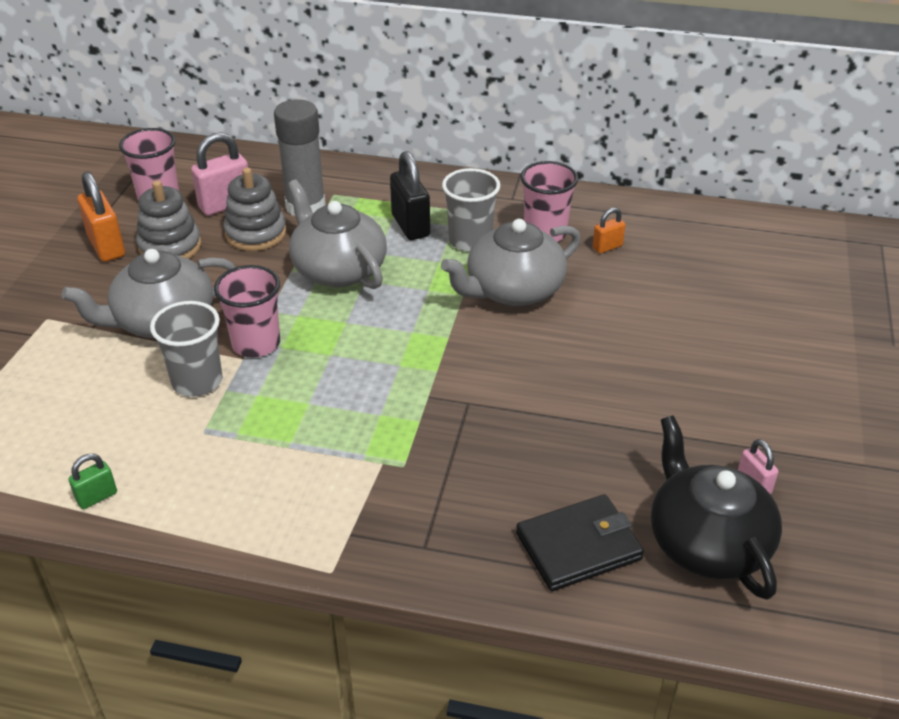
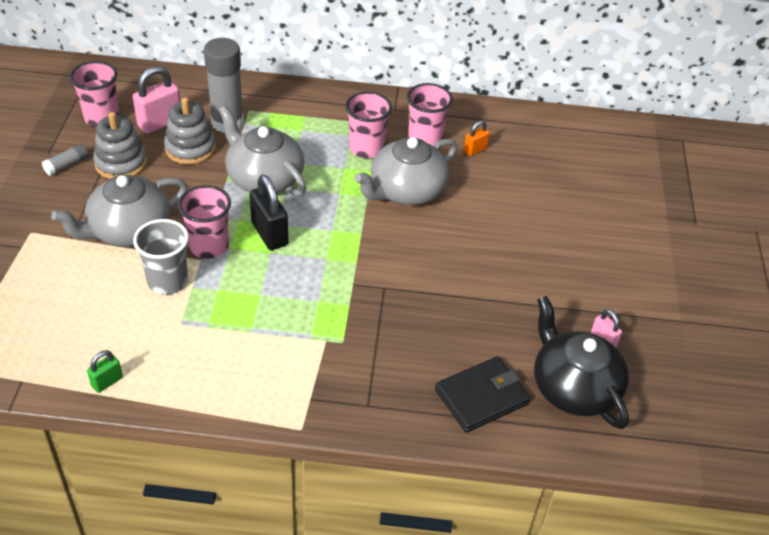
camera: 10 degrees left, 5 degrees up
orange padlock [77,171,125,262] -> grey glue stick [42,143,89,176]
black padlock [390,151,430,240] -> black padlock moved to [250,175,288,250]
grey cup [442,168,500,252] -> pink cup [345,92,392,158]

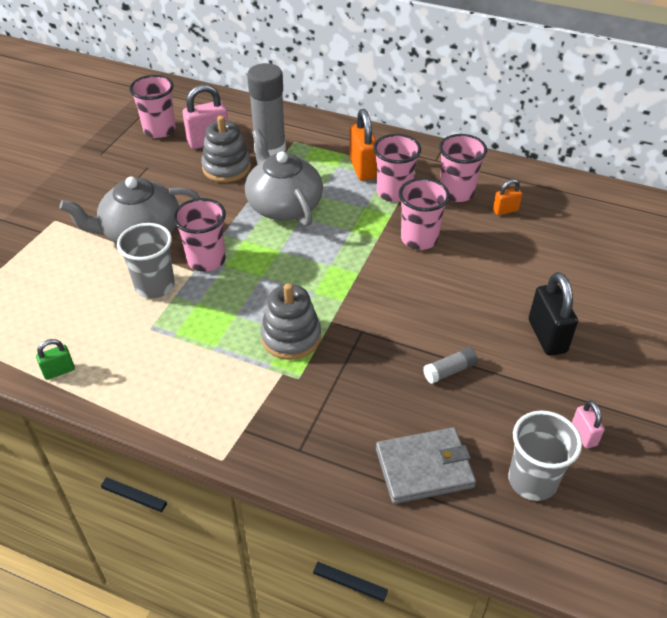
camera: 20 degrees right, 0 degrees up
grey glue stick [42,143,89,176] -> grey glue stick moved to [423,347,478,384]
grey stacking toy [93,112,147,179] -> grey stacking toy moved to [260,283,321,360]
black padlock [250,175,288,250] -> black padlock moved to [529,272,578,356]
grey teapot [354,137,457,205] -> pink cup [399,178,450,250]
black wallet [435,356,530,433] -> grey wallet [376,427,476,504]
black teapot [534,296,629,429] -> grey cup [508,410,582,501]
none -> orange padlock [349,109,377,181]

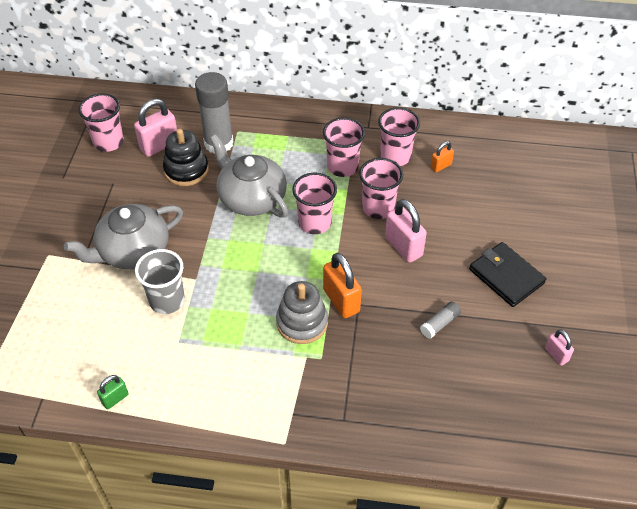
camera: 15 degrees left, 5 degrees up
pink cup [173,198,226,272] -> pink cup moved to [292,173,337,234]
grey stacking toy [201,116,251,182] -> black stacking toy [163,129,209,186]
orange padlock [349,109,377,181] -> orange padlock moved to [323,252,362,318]
grey wallet [376,427,476,504] -> none
grey cup [508,410,582,501] -> none
black padlock [529,272,578,356] -> black wallet [469,242,546,307]
none -> pink padlock [385,199,427,263]

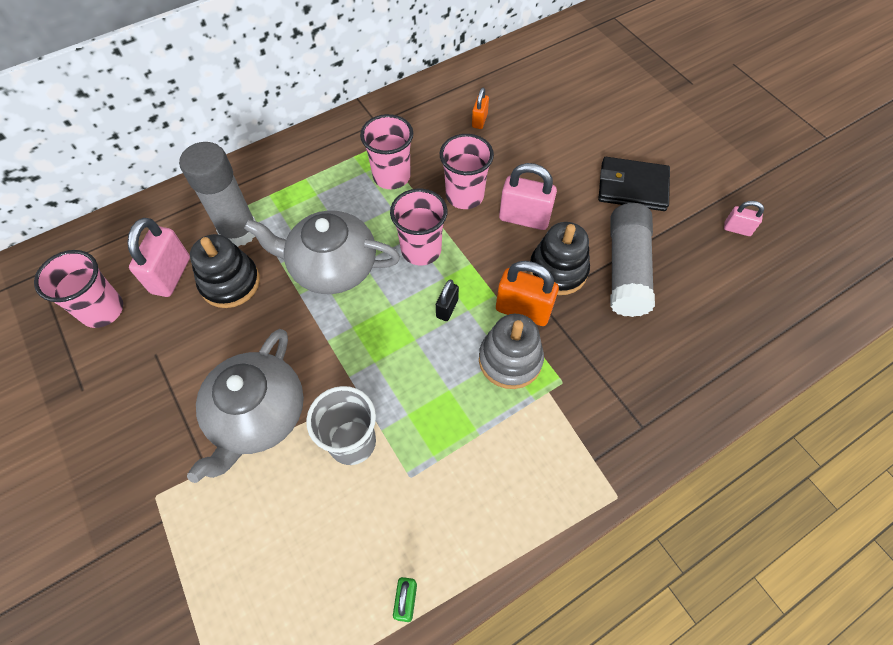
camera: 40 degrees left, 10 degrees up
pink cup [378,107,420,166] -> none
grey glue stick [420,301,461,339] -> grey glue stick [610,203,655,317], size x2.19
none -> black padlock [436,280,459,321]
none -> black stacking toy [530,222,590,295]

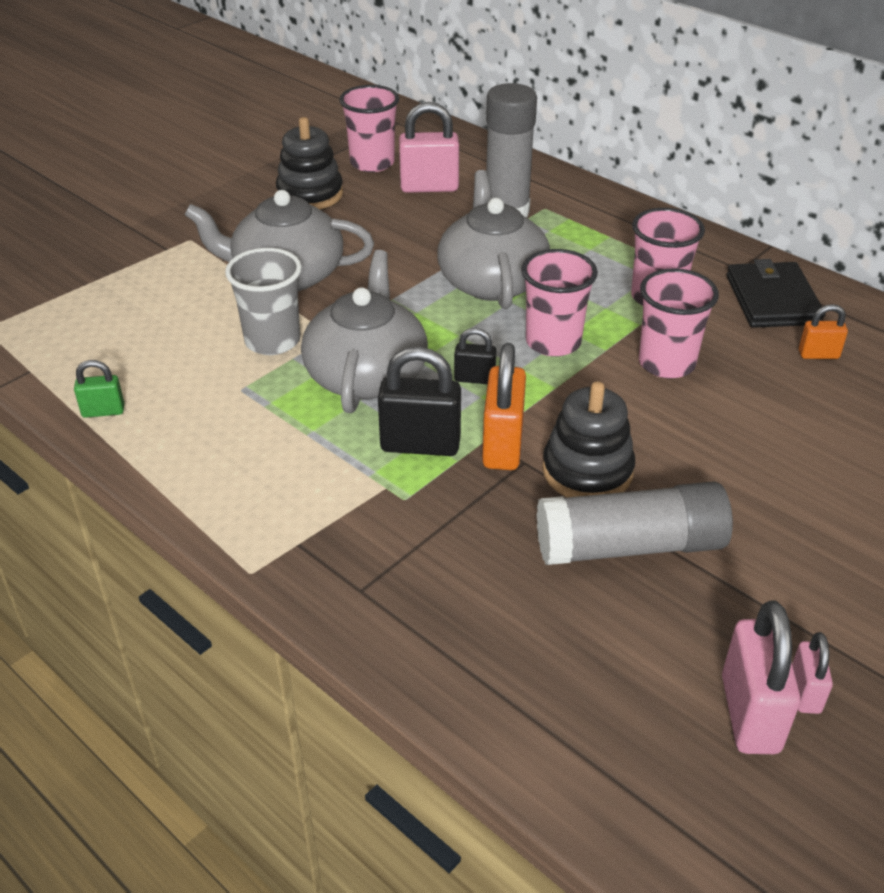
camera: 75 degrees right, 20 degrees down
black stacking toy [190,234,260,308] -> black stacking toy moved to [276,117,343,209]
grey stacking toy [479,314,544,389] -> black padlock [378,347,461,456]
pink padlock [499,163,557,230] -> pink padlock moved to [722,601,801,754]
black wallet [598,157,670,211] -> black wallet moved to [726,259,825,328]
none -> grey teapot [301,250,428,413]

